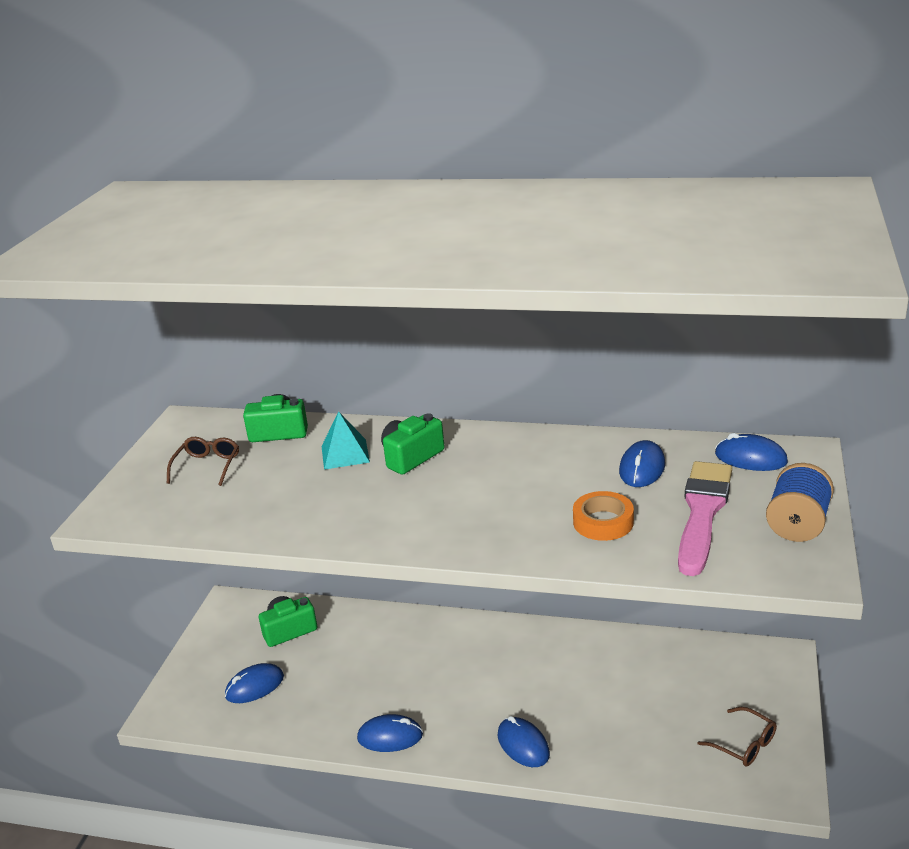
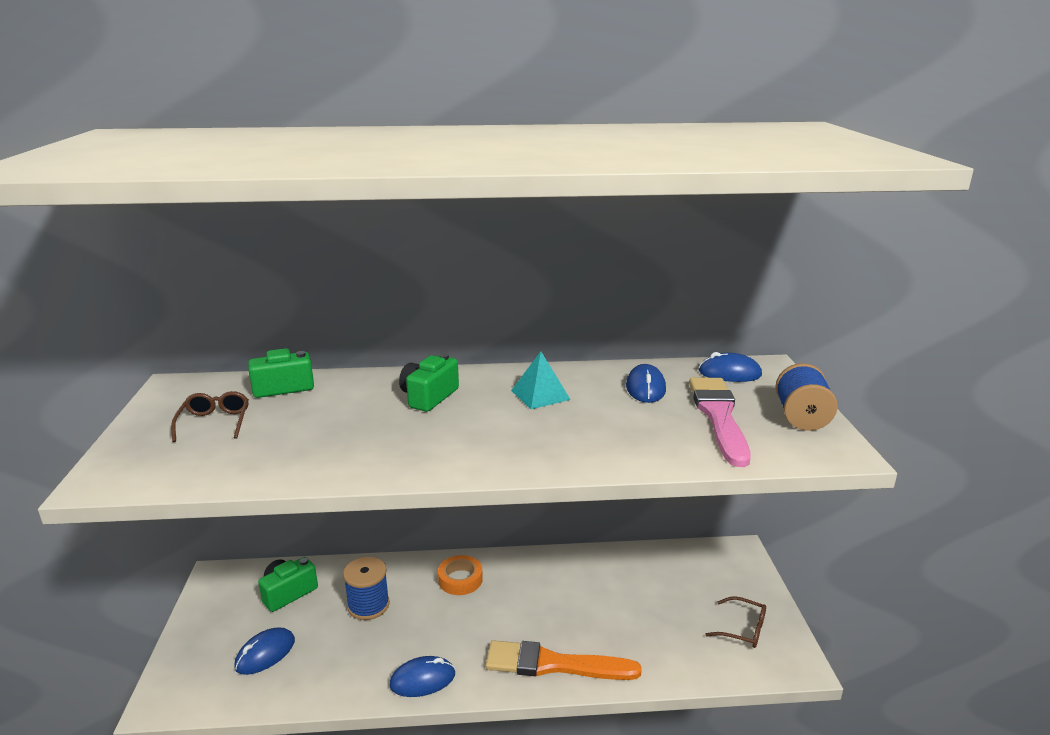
camera: 20 degrees left, 5 degrees down
turquoise pyramid [322,411,370,470] -> turquoise pyramid moved to [511,351,571,409]
blue mouse [498,716,550,767] -> orange brush [486,640,641,680]
orange tape [573,491,634,541] -> orange tape moved to [438,555,483,595]
none -> blue spool [343,557,390,620]

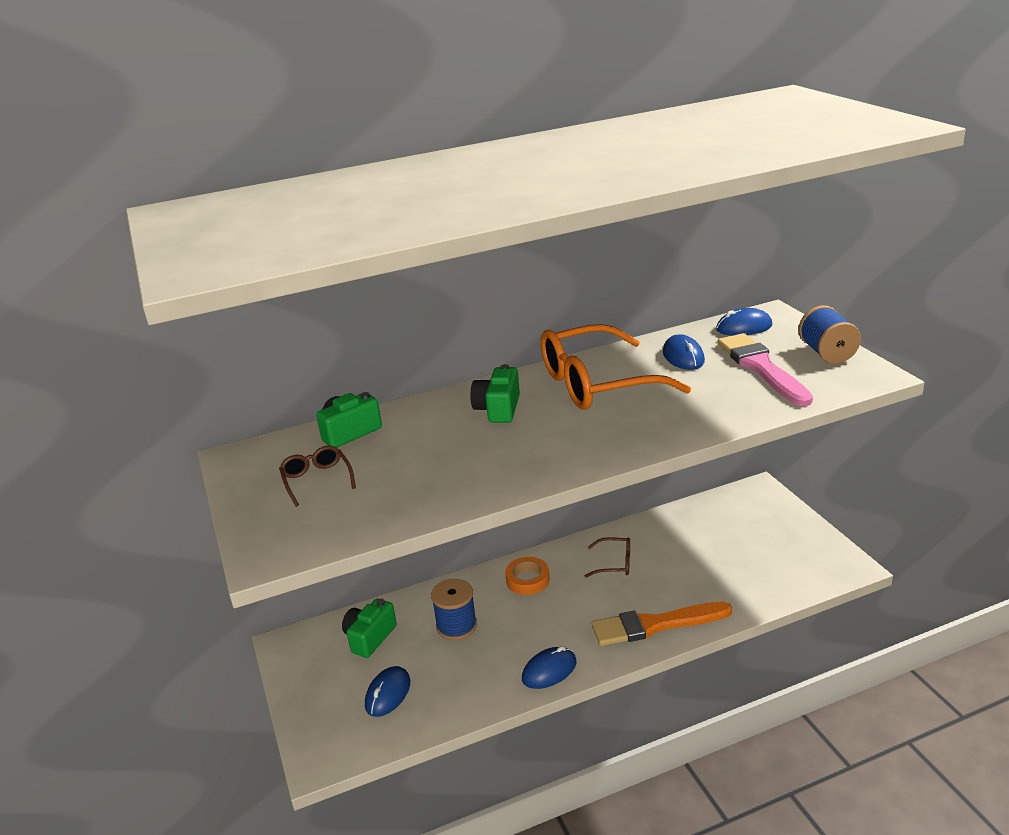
camera: 15 degrees left, 5 degrees up
turquoise pyramid [511,351,571,409] -> orange glasses [541,324,691,410]
brown glasses [705,596,766,648] -> brown glasses moved to [585,537,630,578]

